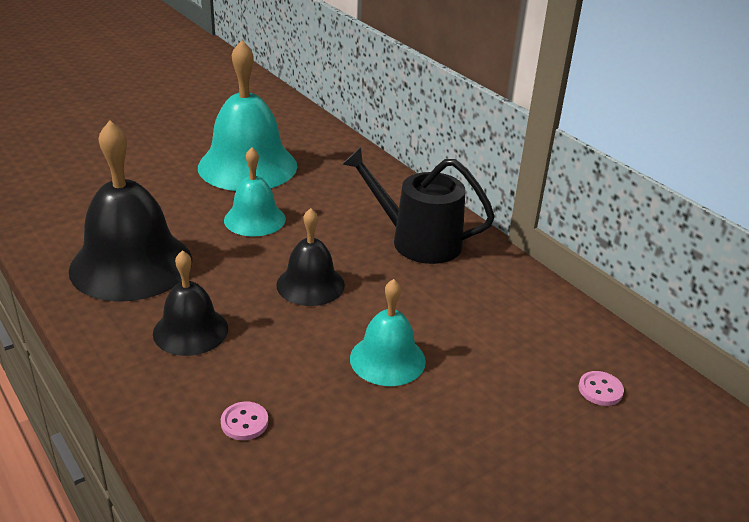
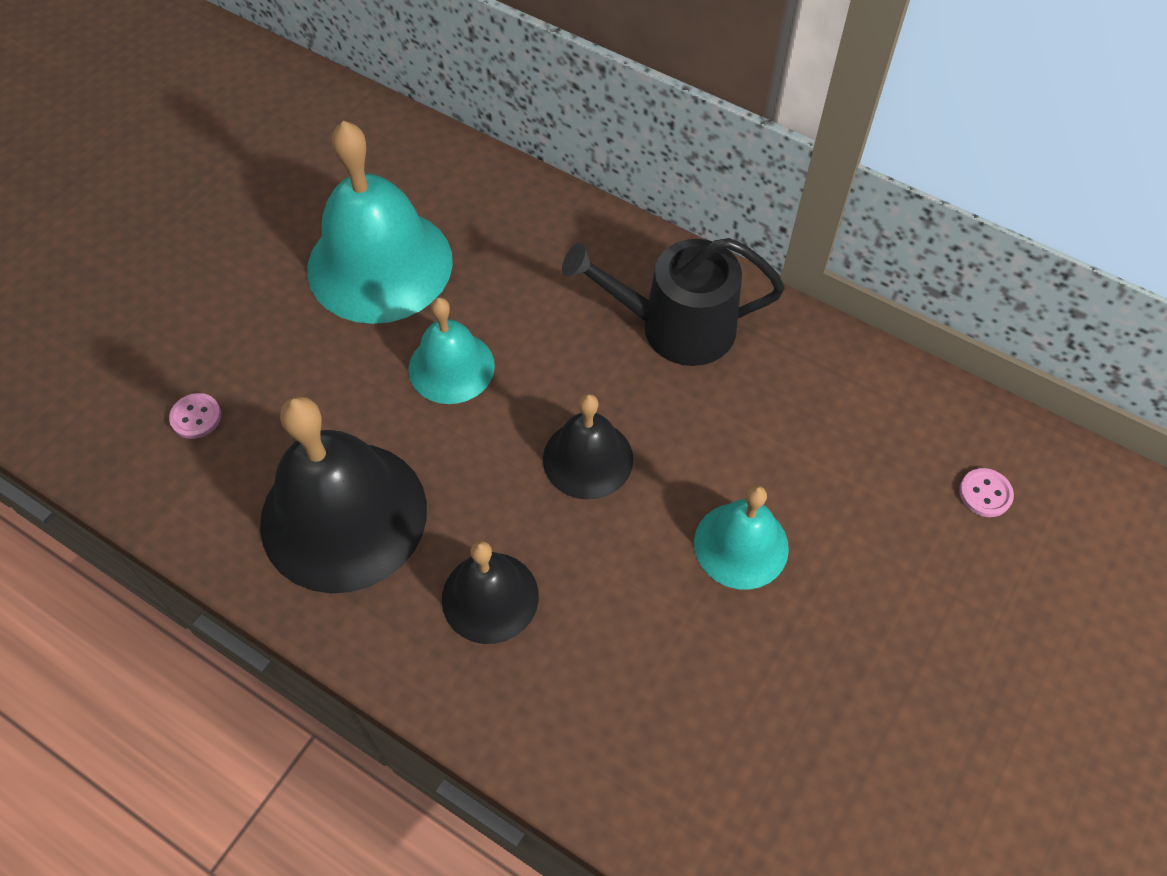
camera: 20 degrees left, 25 degrees up
pink button [221,402,268,440] -> pink button moved to [169,393,221,439]

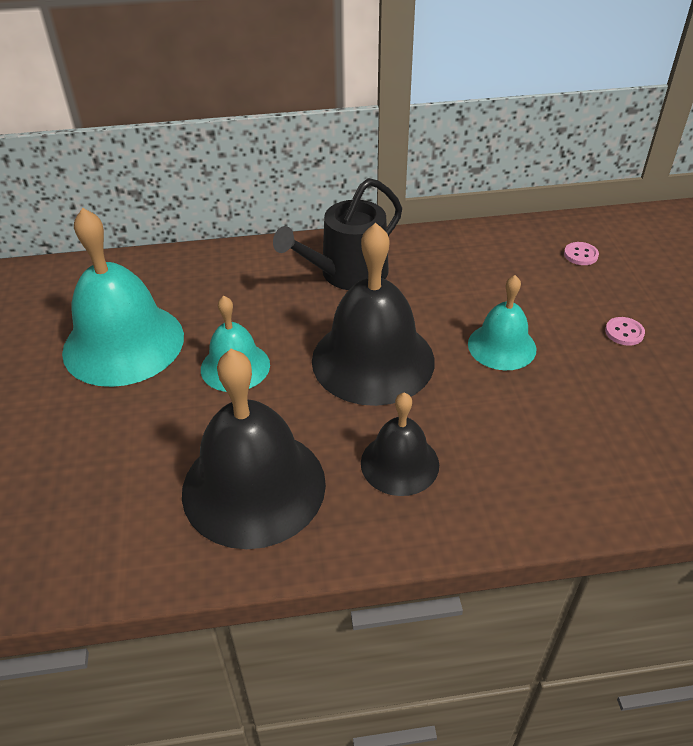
camera: 40 degrees left, 15 degrees down
pink button [169,393,221,439] -> pink button moved to [605,317,645,346]
black bell [543,394,633,500] -> black bell [312,223,435,406], size x1.78

